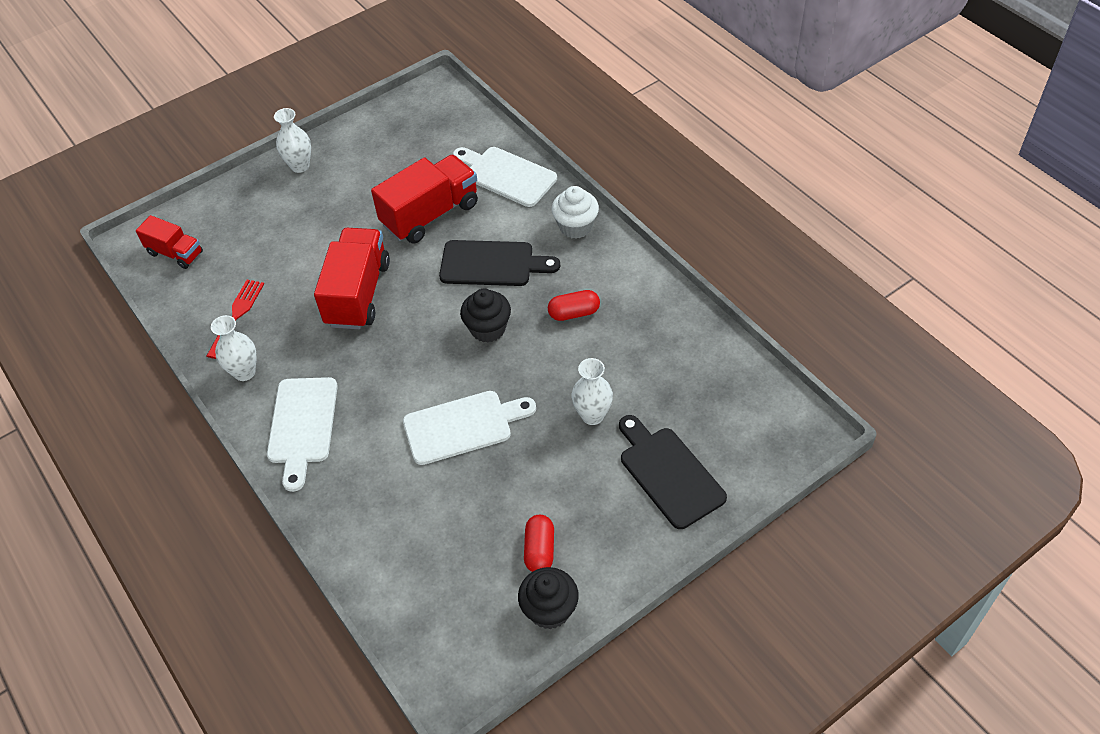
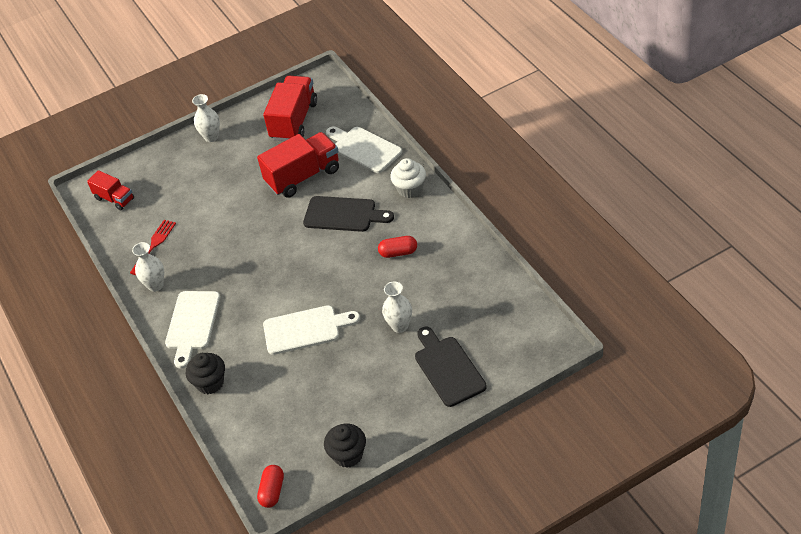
camera: 10 degrees right, 5 degrees down
red truck [314,228,390,329] -> red truck moved to [263,76,317,141]
black cupcake [460,289,511,343] -> black cupcake moved to [186,353,225,394]
red capsule [524,515,554,572] -> red capsule moved to [257,465,284,508]

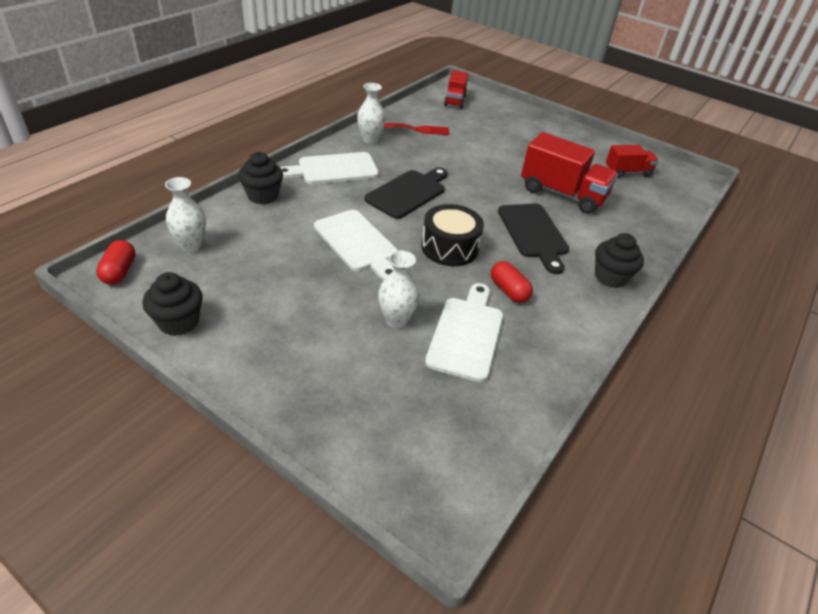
camera: 55 degrees right, 5 degrees down
white vase [192,94,220,142] -> white vase moved to [165,177,206,252]
red capsule [257,465,284,508] -> red capsule turned 75 degrees counterclockwise [96,240,135,285]
red truck [263,76,317,141] -> red truck [606,145,659,178], size x0.58
white cutting board [326,126,402,173] -> white cutting board moved to [425,283,503,382]
white cupcake [390,158,426,198] -> black cupcake [595,233,644,288]
black cutting board [415,327,487,407] -> black cutting board moved to [364,168,448,219]
none -> black drum [421,204,484,266]

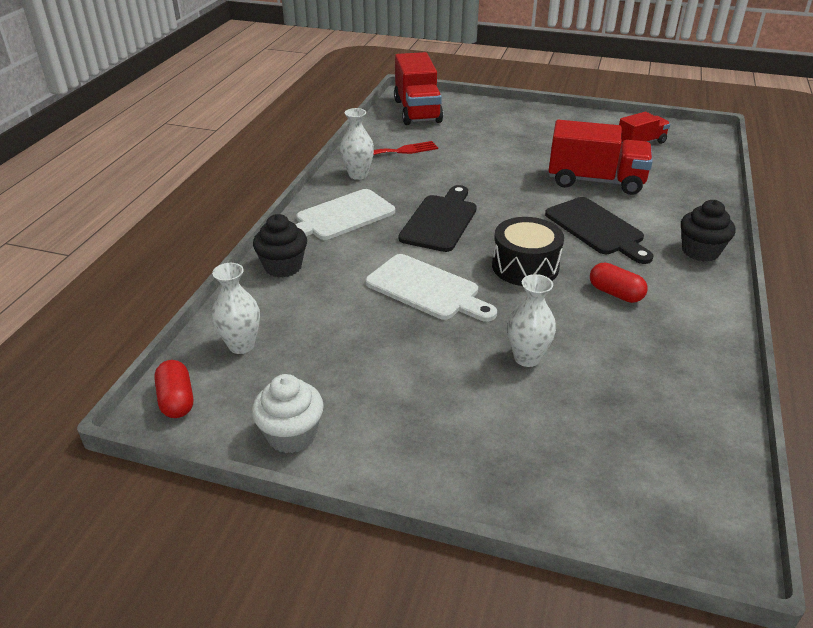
camera: 15 degrees left, 5 degrees down
black cupcake [143,272,203,336] -> white cupcake [252,374,324,453]
white cutting board [425,283,503,382] -> none
red truck [444,70,468,109] -> red truck [394,52,443,125], size x1.72

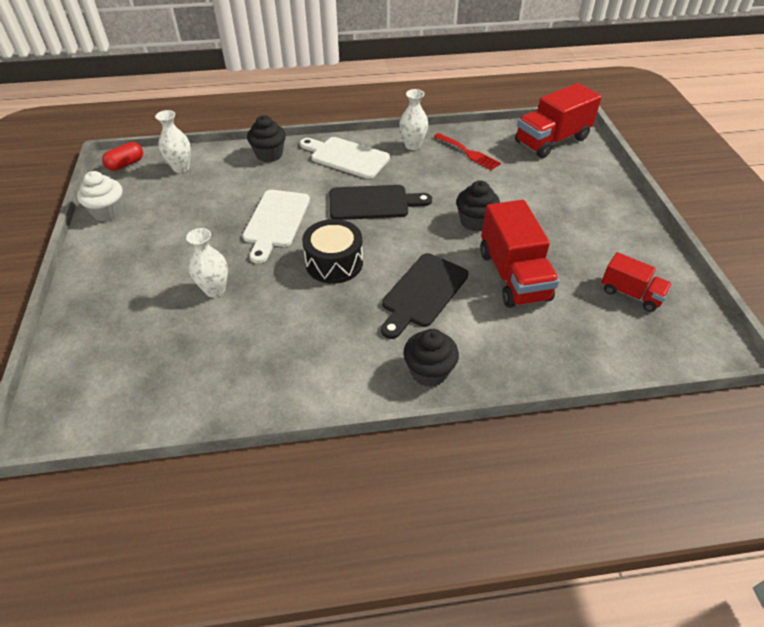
camera: 65 degrees right, 10 degrees up
red capsule [590,263,648,303] -> none
none -> black cupcake [456,180,500,231]

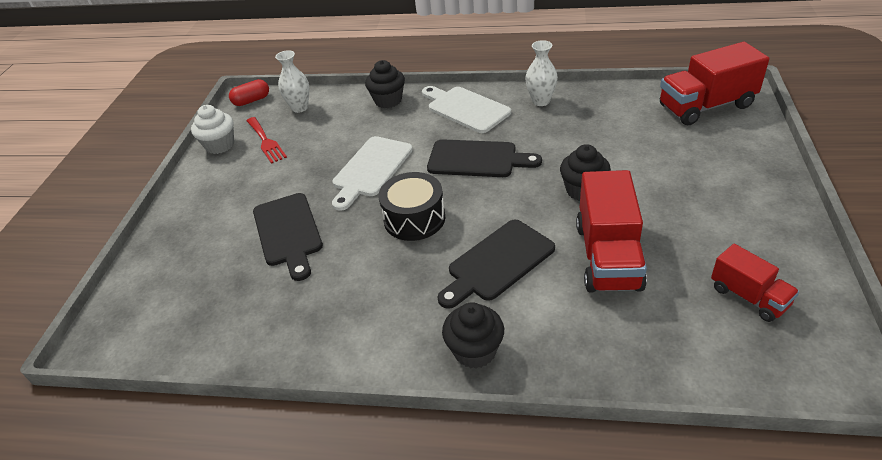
camera: 20 degrees right, 5 degrees down
white vase [186,228,228,297] -> black cutting board [253,193,323,281]
red fork [434,133,501,170] -> red fork moved to [247,117,287,164]

